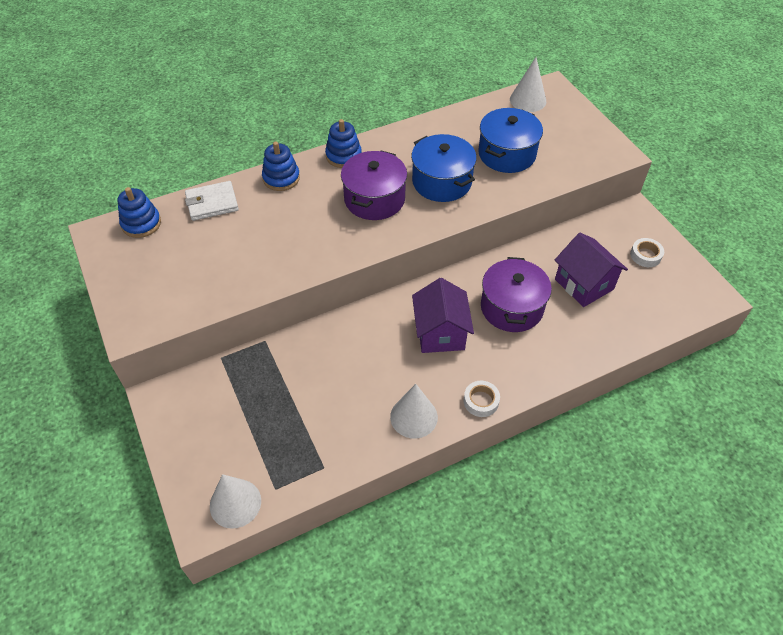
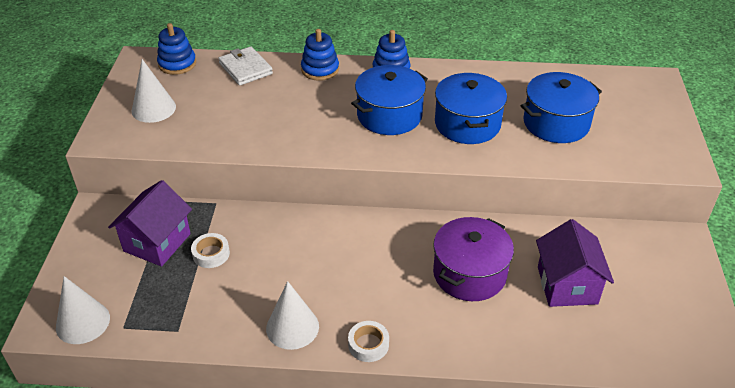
camera: 30 degrees right, 10 degrees down
white wallet [185,181,239,221] -> white wallet turned 45 degrees clockwise [218,46,273,86]
purple pot [341,151,407,220] -> blue pot [351,65,428,135]
purple house [412,278,474,353] -> purple house moved to [108,180,192,267]
white cone [510,57,546,112] -> white cone moved to [132,59,176,123]
white tape [630,238,664,267] -> white tape moved to [191,233,230,268]

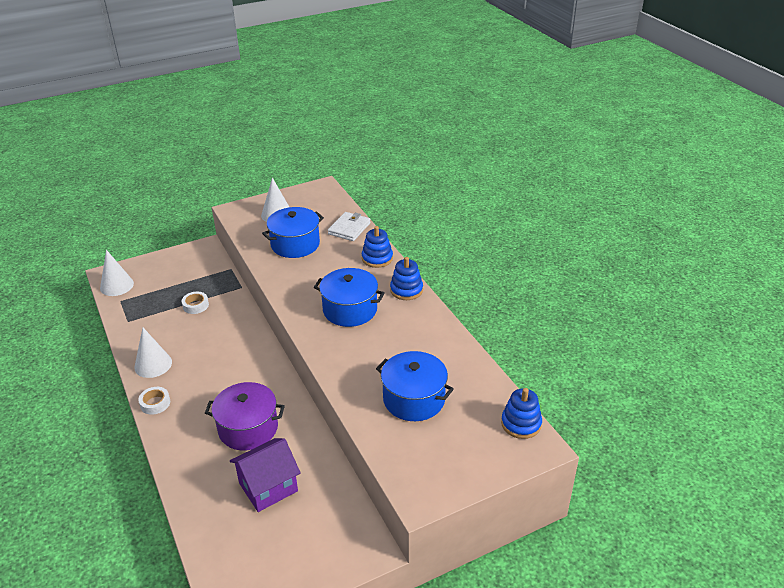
camera: 60 degrees right, 5 degrees down
purple house [108,180,192,267] -> none
blue stacking toy [157,23,196,75] -> blue stacking toy moved to [501,388,542,439]
blue pot [435,73,507,144] -> blue pot moved to [262,207,324,258]

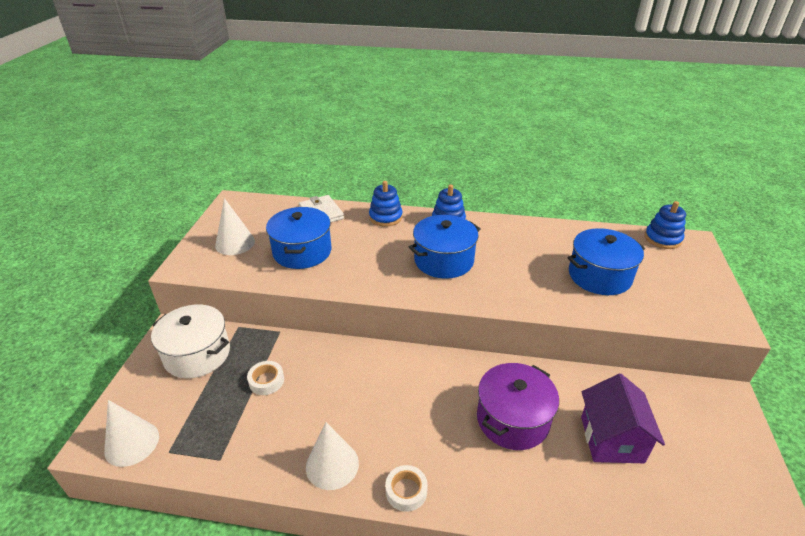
camera: 55 degrees left, 0 degrees up
none -> white pot [151,304,230,378]

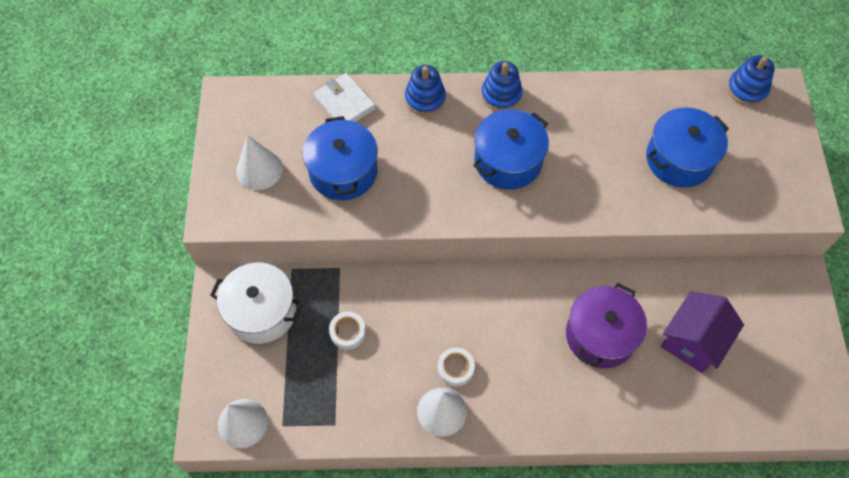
camera: 10 degrees left, 25 degrees up
white tape [385,465,428,512] -> white tape moved to [438,348,475,386]
purple house [581,374,665,463] -> purple house turned 45 degrees clockwise [661,291,744,373]

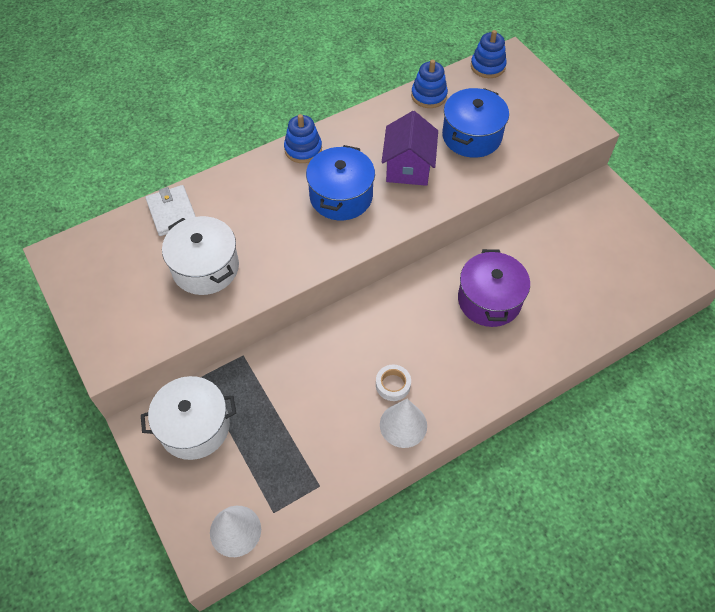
camera: 30 degrees left, 5 degrees down
white cone [236,135,283,190] -> none
blue pot [303,116,378,200] -> white pot [162,216,239,295]
white wallet [314,73,376,122] -> white wallet turned 45 degrees clockwise [145,185,196,236]
white tape [329,312,366,350] -> none
blue stacking toy [405,65,446,115] -> blue stacking toy moved to [411,60,448,108]
purple house [661,291,744,373] -> purple house moved to [382,111,438,186]

